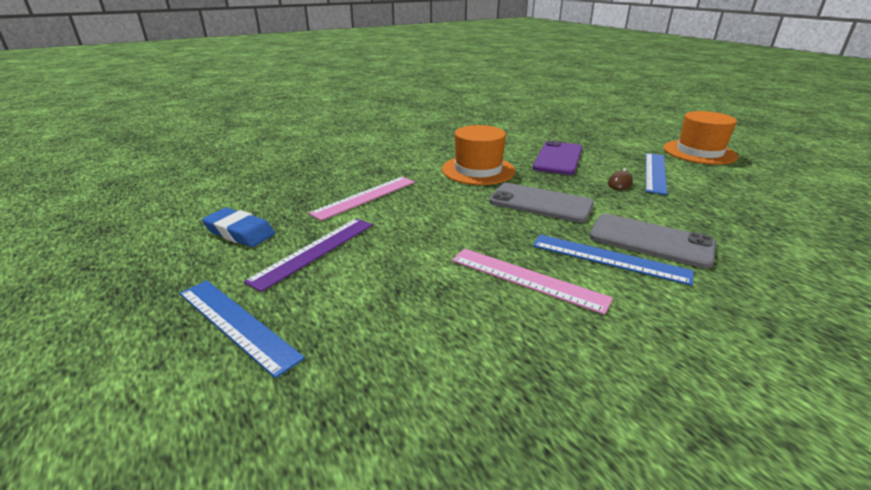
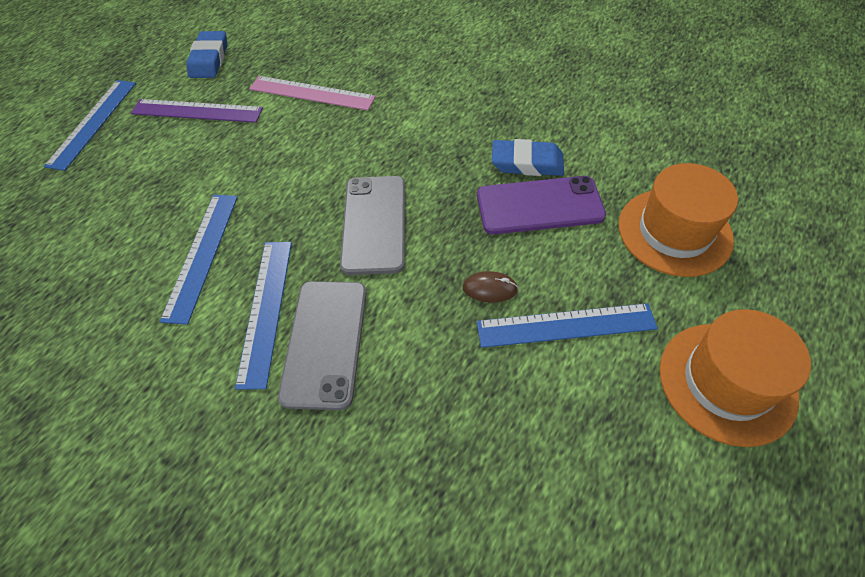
camera: 65 degrees right, 25 degrees up
orange hat [442,125,515,185] -> orange hat moved to [619,163,738,277]
pink ruler [452,248,613,315] -> blue ruler [160,195,238,325]
none -> blue eraser [492,139,564,176]

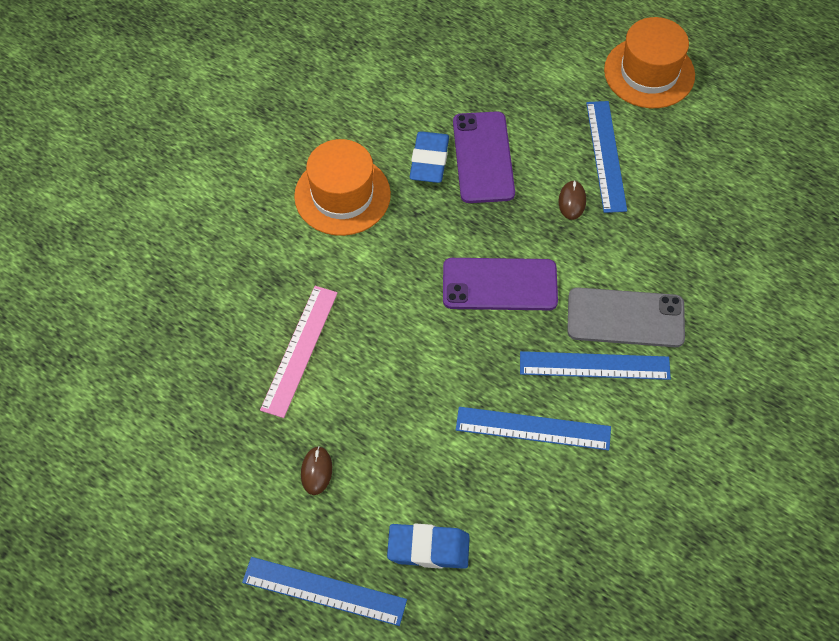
camera: 90 degrees left, 5 degrees up
purple ruler [131,99,263,123] -> brown mouse [301,446,332,495]
blue eraser [186,31,227,78] -> blue eraser moved to [387,524,470,569]
grey phone [340,176,405,275] -> purple phone [443,258,558,310]
orange hat [619,163,738,277] -> orange hat moved to [294,139,391,236]

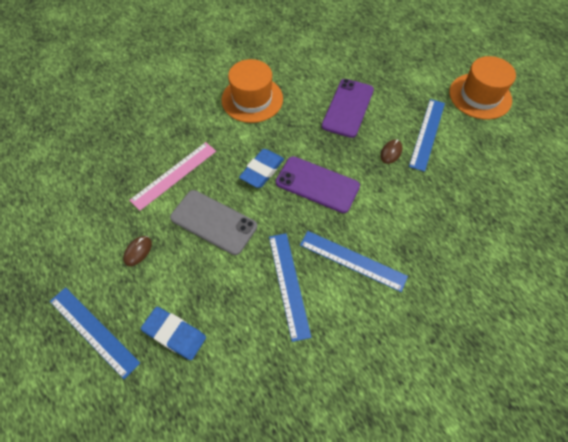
camera: 25 degrees right, 0 degrees up
blue eraser [410,131,449,183] -> blue eraser moved to [239,149,284,188]
blue ruler [456,407,611,451] -> blue ruler turned 45 degrees clockwise [269,233,311,342]
grey phone [567,287,685,347] -> grey phone moved to [170,190,257,255]

